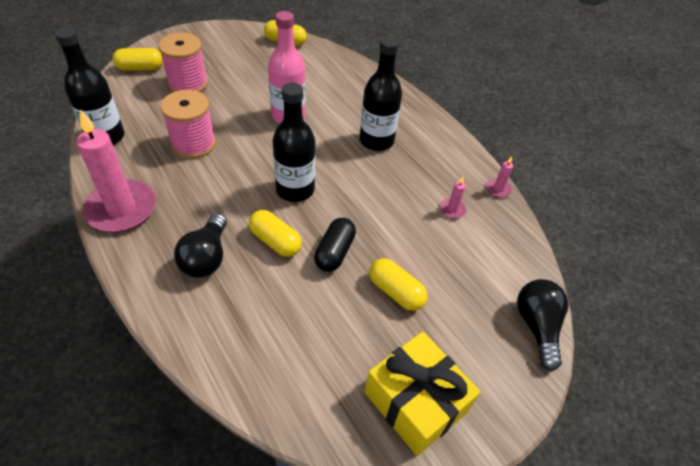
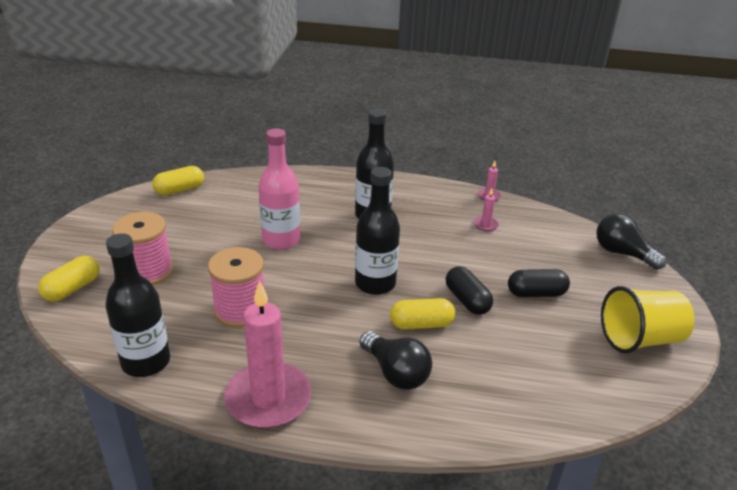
camera: 45 degrees left, 15 degrees down
yellow gift [365,331,481,456] -> yellow cup [601,286,695,354]
yellow capsule [369,258,428,311] -> black capsule [508,269,570,297]

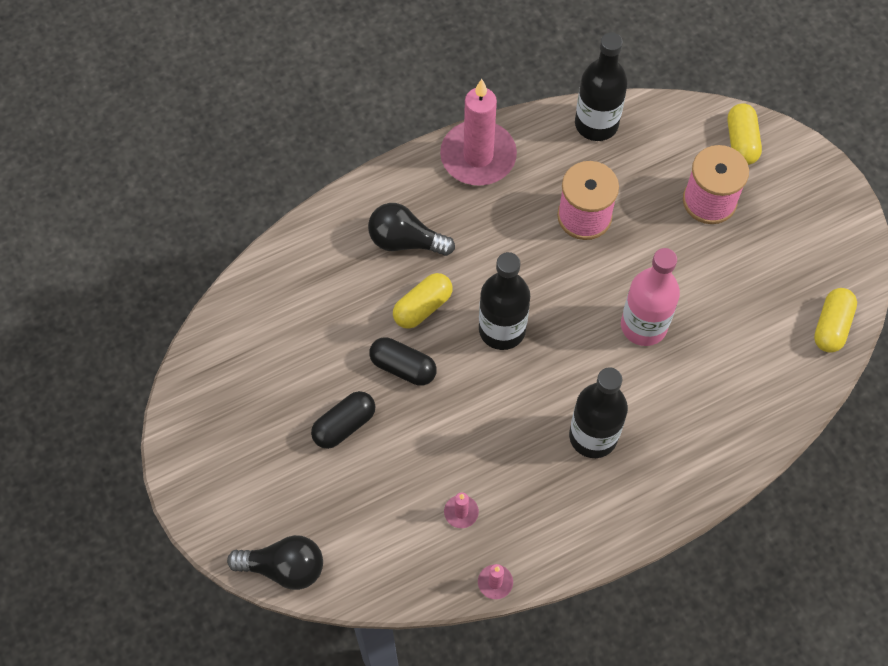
camera: 145 degrees right, 30 degrees up
yellow cup [601,286,695,354] -> none

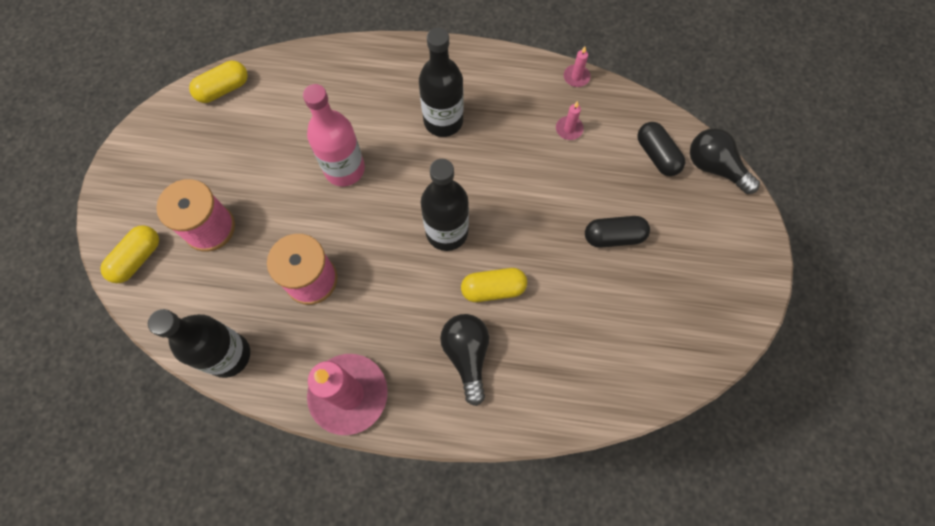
camera: 145 degrees left, 5 degrees up
black light bulb [368,203,455,256] -> black light bulb turned 150 degrees counterclockwise [440,314,489,406]
black capsule [369,337,437,386] -> black capsule moved to [637,122,685,176]

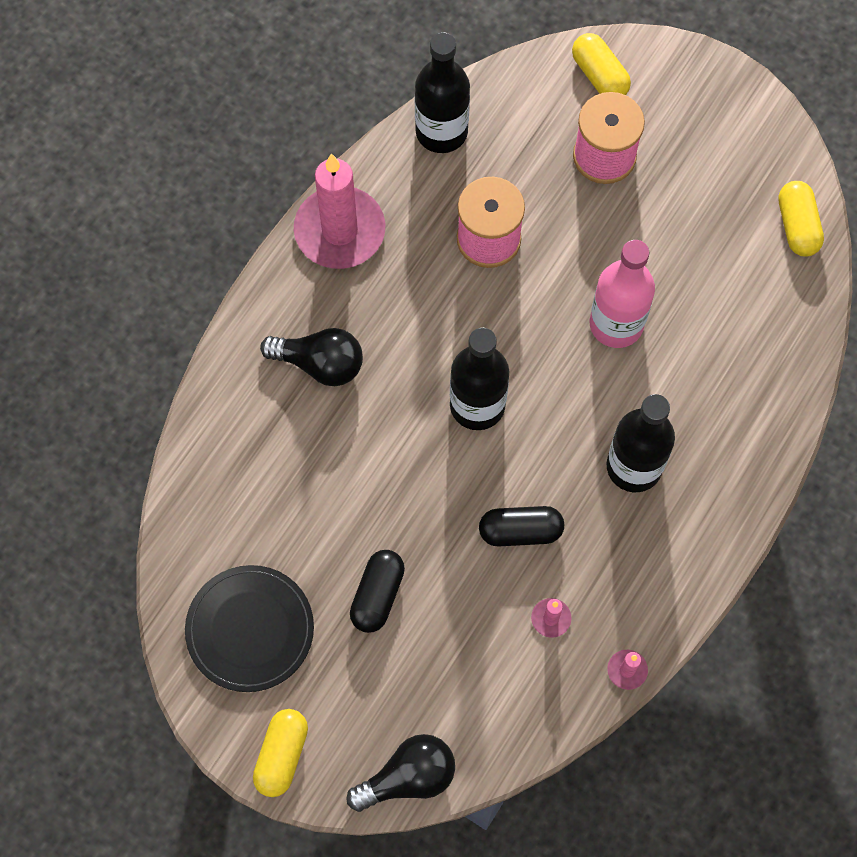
camera: 115 degrees right, 0 degrees up
yellow capsule [461,268,527,302] -> yellow capsule moved to [253,709,308,797]
black capsule [637,122,685,176] -> black capsule moved to [479,506,564,546]
none -> black plate [185,565,314,692]

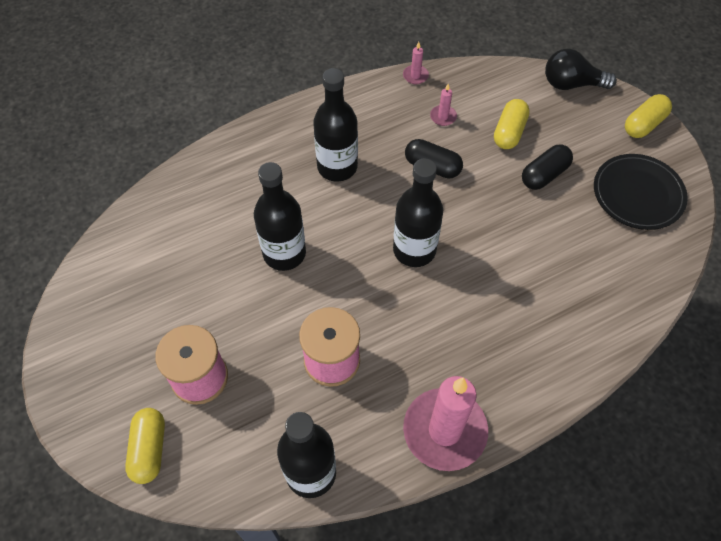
camera: 150 degrees left, 10 degrees down
black light bulb [260,328,363,386] -> none
pink bottle [590,240,655,348] -> black bottle [254,162,306,271]
yellow capsule [778,181,824,257] -> yellow capsule moved to [494,99,530,149]

